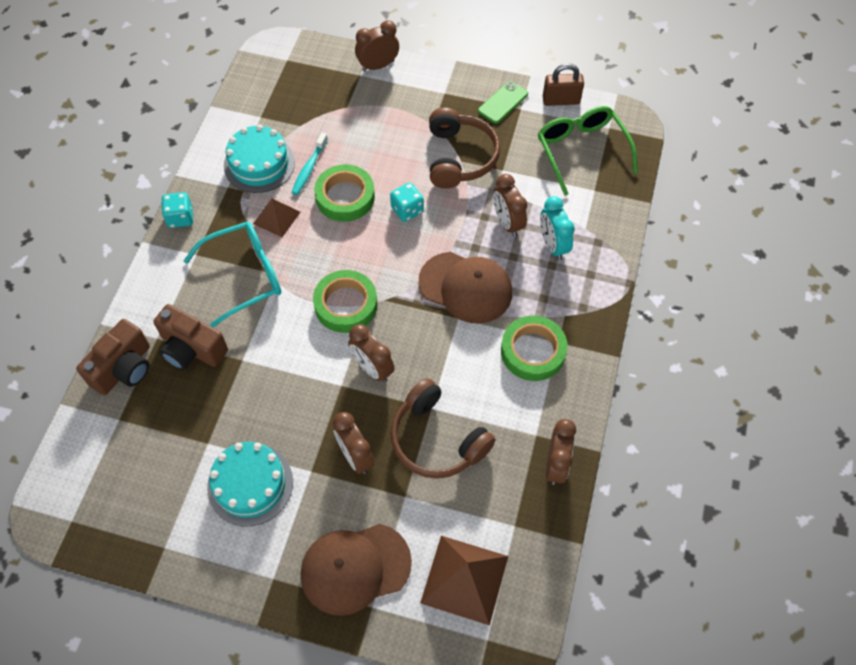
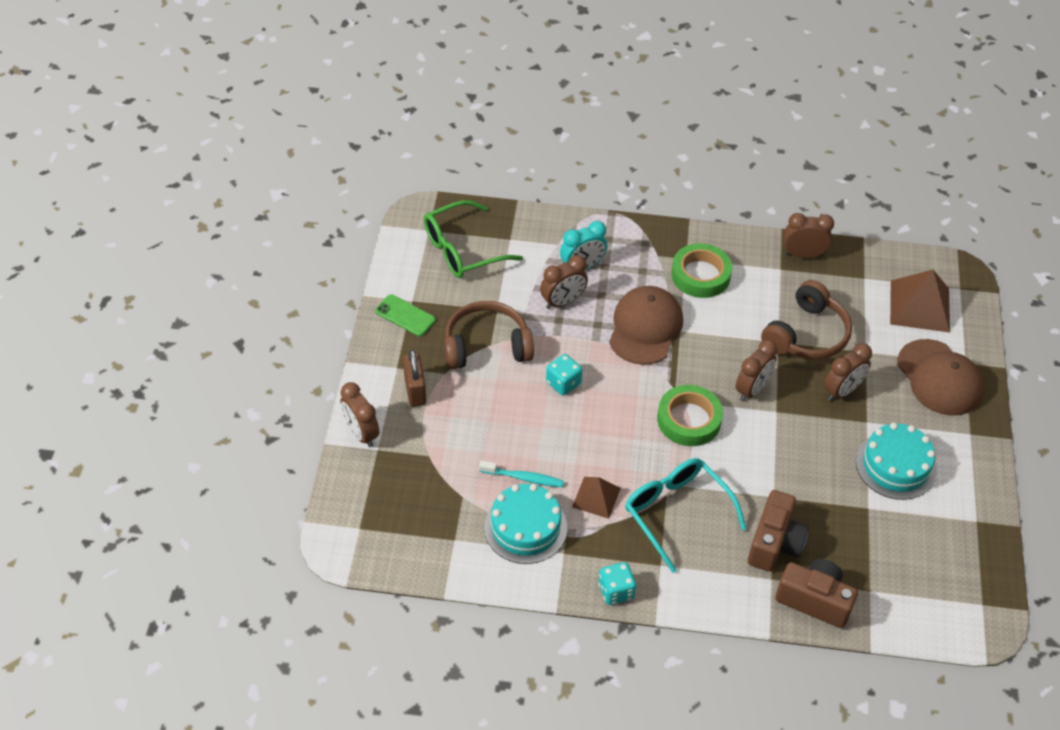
camera: 100 degrees left, 10 degrees down
green tape [314,164,375,222] -> none
brown padlock [543,63,584,106] -> brown padlock moved to [403,350,426,407]

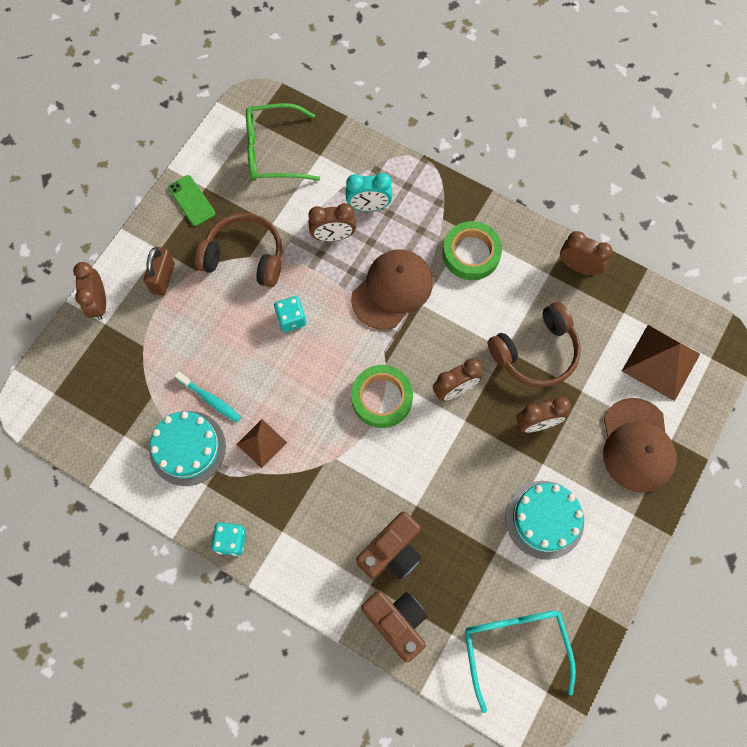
camera: 25 degrees right, 20 degrees up
turquoise glasses [625,458,746,573] -> turquoise glasses moved to [465,610,576,713]

